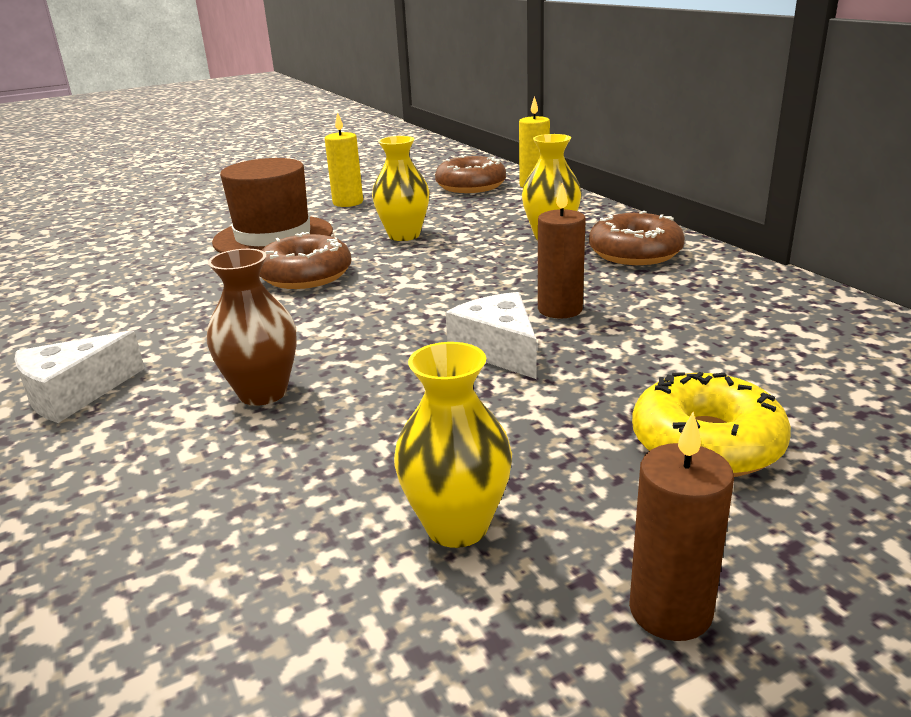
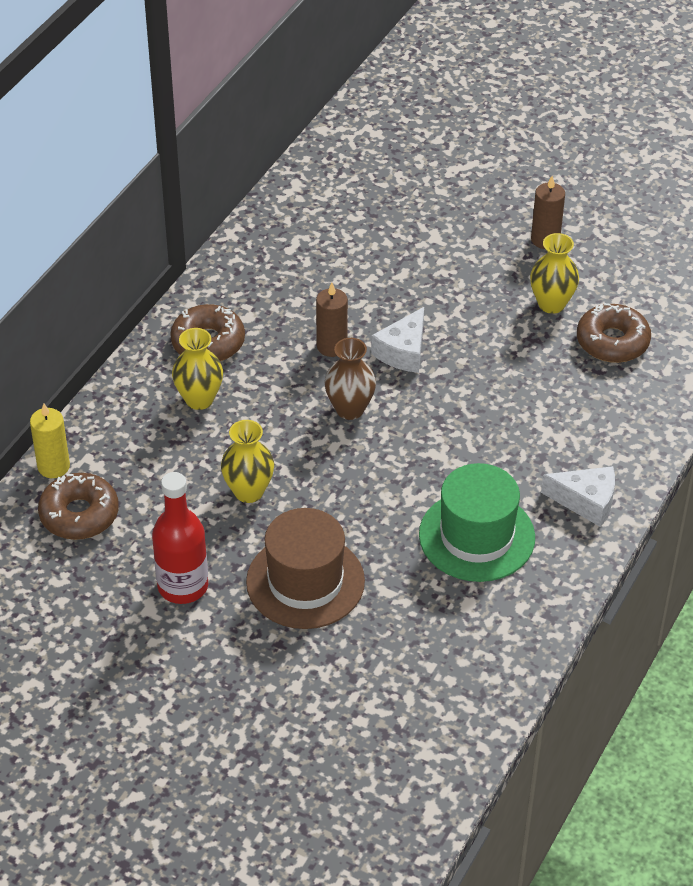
camera: 125 degrees left, 20 degrees up
brown vase [207,249,296,406] -> brown vase moved to [325,338,376,420]
brown donut [260,232,351,289] -> brown donut moved to [577,303,651,363]
yellow candle [324,112,363,207] -> red bottle [152,472,208,604]
yellow donut [632,372,791,477] -> none
none -> green hat [419,463,535,582]

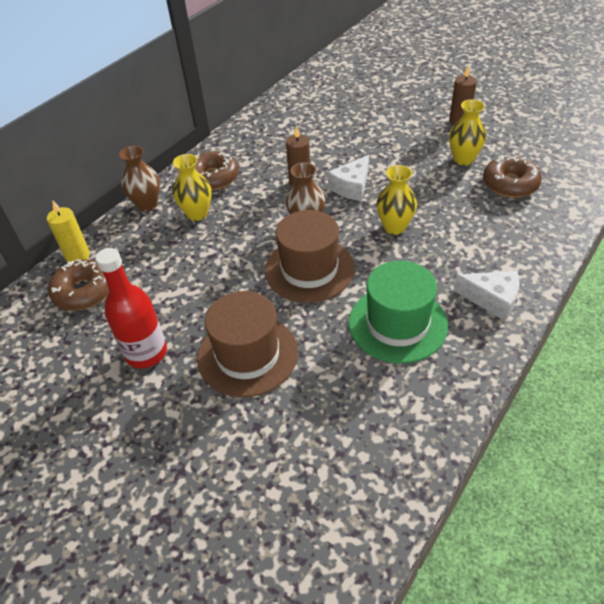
camera: 10 degrees right, 0 degrees up
yellow vase [221,420,274,503] -> yellow vase moved to [376,165,417,235]
none -> brown vase [119,146,160,212]
none -> brown hat [265,210,355,303]

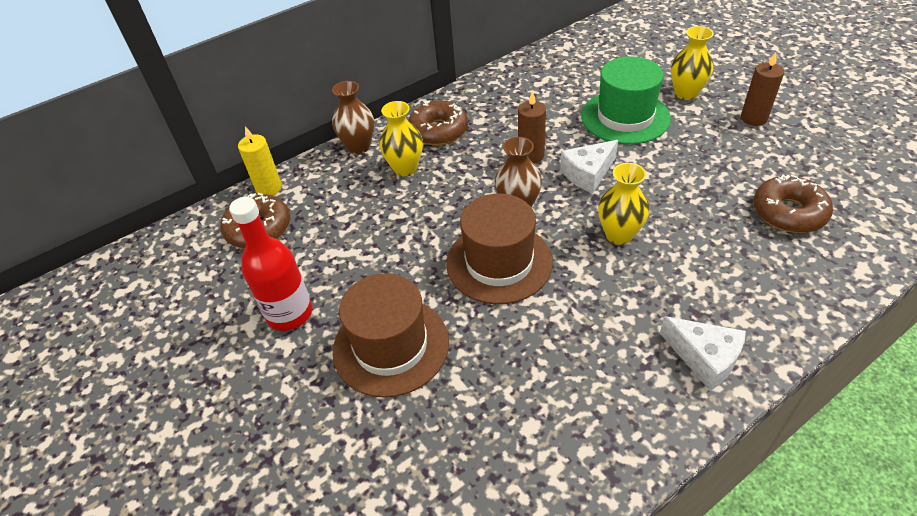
camera: 20 degrees right, 0 degrees up
green hat [349,261,448,363] -> green hat moved to [581,56,671,145]
yellow vase [449,99,486,165] -> yellow vase moved to [671,26,714,100]

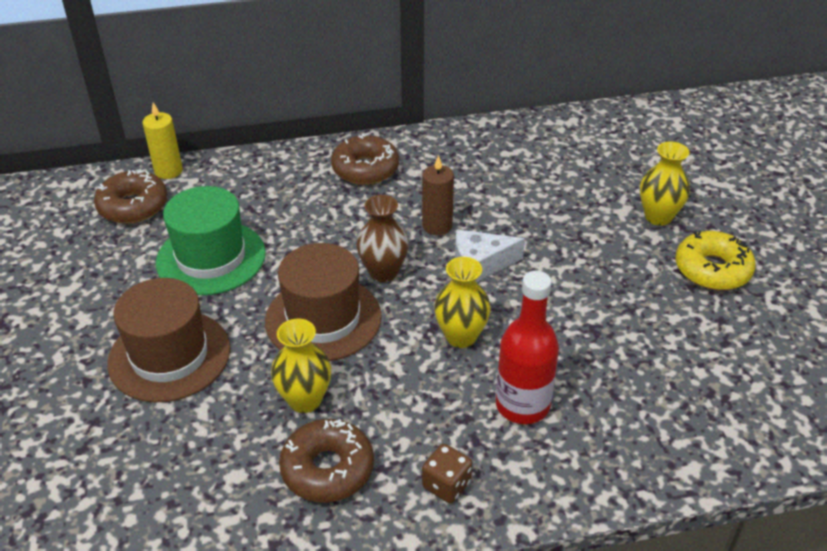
camera: 20 degrees right, 5 degrees down
red bottle [229,197,312,331] -> red bottle moved to [496,271,559,424]
brown vase [332,81,374,154] -> none
yellow vase [379,101,423,176] -> yellow vase moved to [271,319,331,413]
green hat [581,56,671,145] -> green hat moved to [156,186,266,295]
white cheese [660,316,746,391] -> brown dice [422,444,472,503]
brown candle [741,52,784,126] -> yellow donut [676,231,756,290]
brown donut [753,175,833,233] -> brown donut moved to [279,419,374,502]

